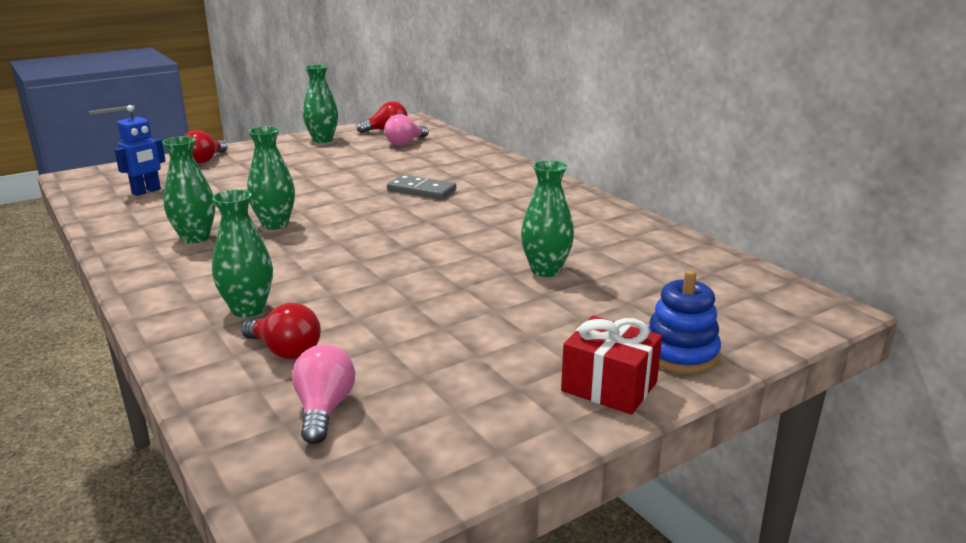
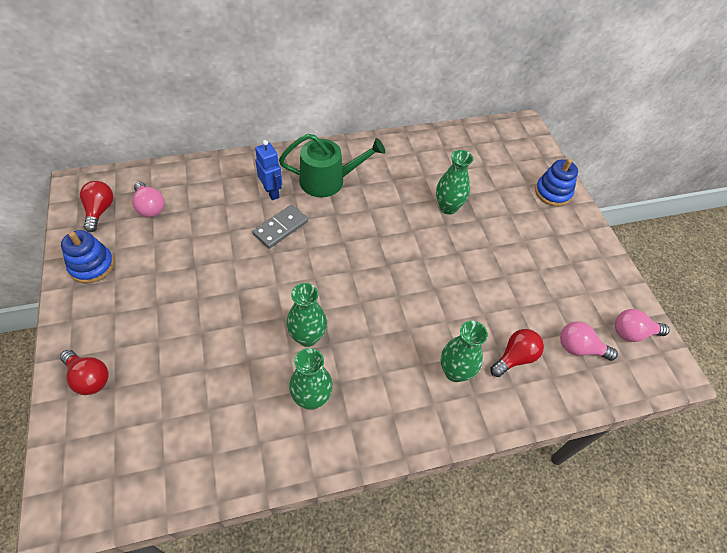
camera: 75 degrees left, 30 degrees up
blue robot [114,105,166,196] -> blue robot moved to [255,140,282,200]
green vase [303,65,338,143] -> blue stacking toy [61,230,114,283]
red gift [561,316,662,415] -> none
none -> green watering can [279,134,385,197]
none -> pink light bulb [615,309,670,342]

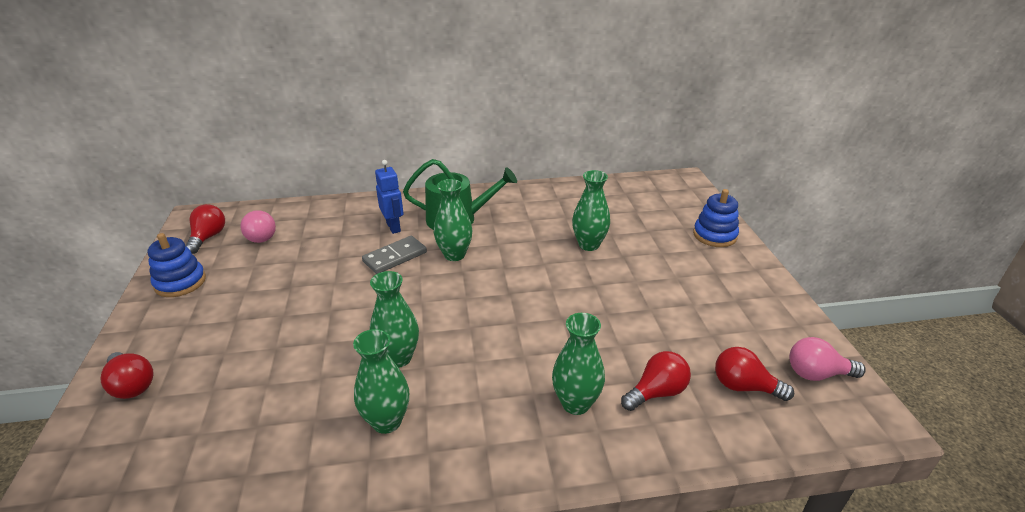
camera: 10 degrees right, 20 degrees down
pink light bulb [560,321,618,361] -> red light bulb [715,347,794,401]
none -> green vase [434,179,472,261]

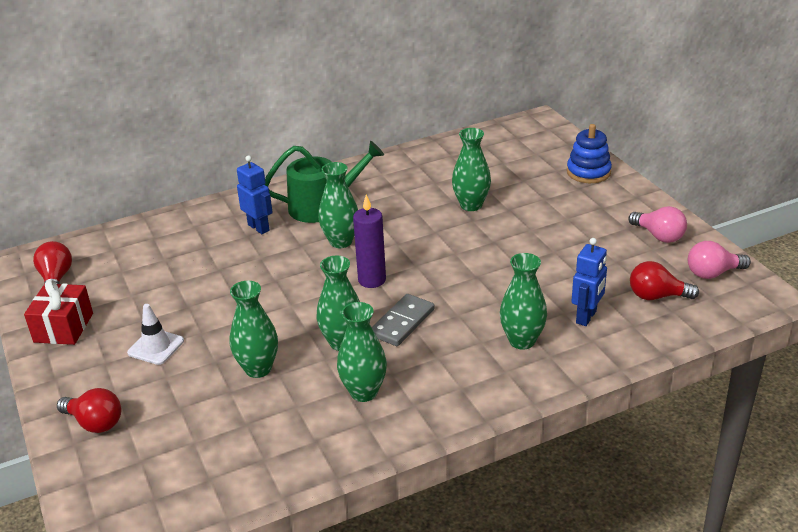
camera: 15 degrees left, 0 degrees up
blue stacking toy [148,233,206,297] -> red gift [24,280,93,345]
pink light bulb [240,210,276,243] -> pink light bulb moved to [628,206,687,243]
grey domino [362,236,427,274] -> grey domino moved to [372,294,435,346]
red light bulb [621,351,691,411] -> blue robot [571,238,607,326]
none -> white traffic cone [127,304,184,365]
none -> green vase [230,281,278,378]
none -> purple candle [353,194,386,288]

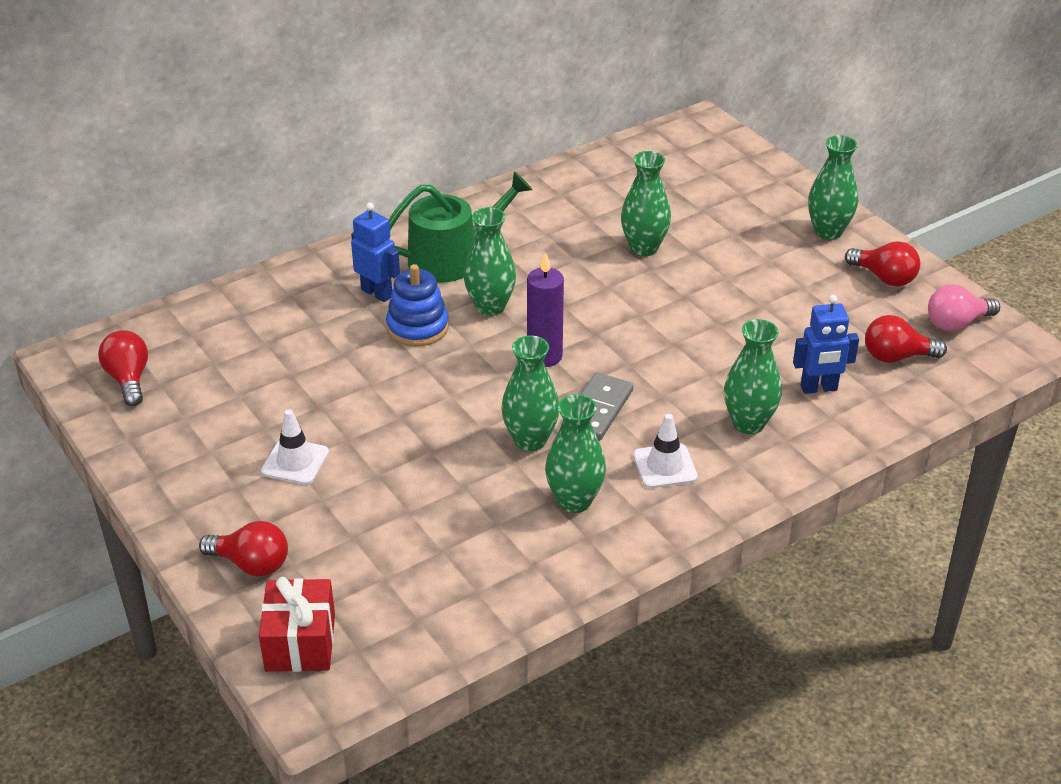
camera: 10 degrees left, 5 degrees up
red gift [24,280,93,345] -> red gift moved to [259,577,335,672]
green vase [230,281,278,378] -> green vase moved to [808,135,858,240]
blue stacking toy [567,124,612,183] -> blue stacking toy moved to [386,264,449,347]
blue robot [571,238,607,326] -> blue robot turned 60 degrees clockwise [793,295,859,394]
pink light bulb [628,206,687,243] -> red light bulb [845,241,920,287]
none -> white traffic cone [633,414,698,488]

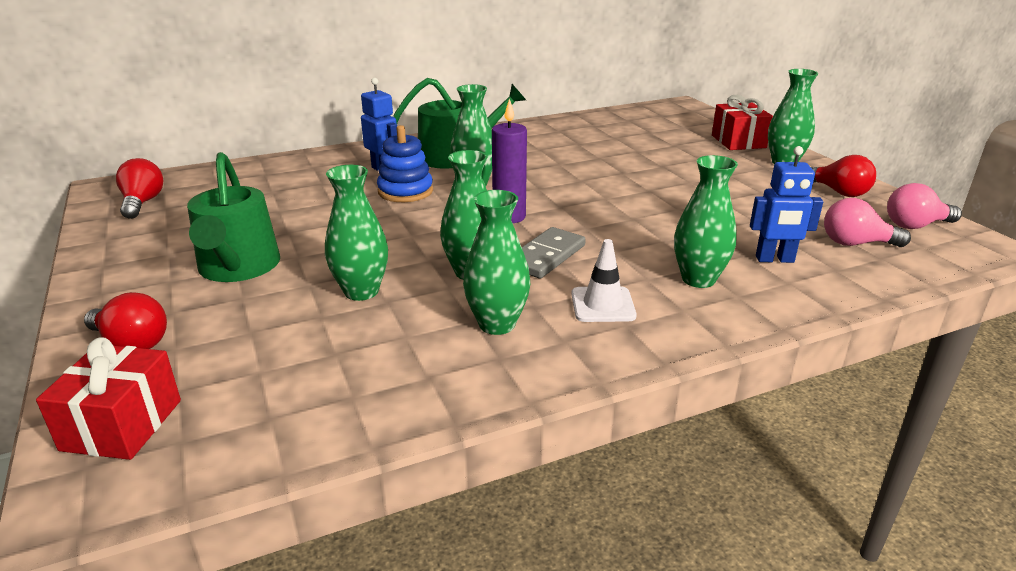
camera: 10 degrees right, 10 degrees down
white traffic cone [261,409,329,485] -> green watering can [187,152,280,282]
green vase [621,151,671,256] -> green vase moved to [325,165,388,301]
red light bulb [865,315,947,363] -> pink light bulb [824,198,911,247]
none -> red gift [712,95,773,150]

